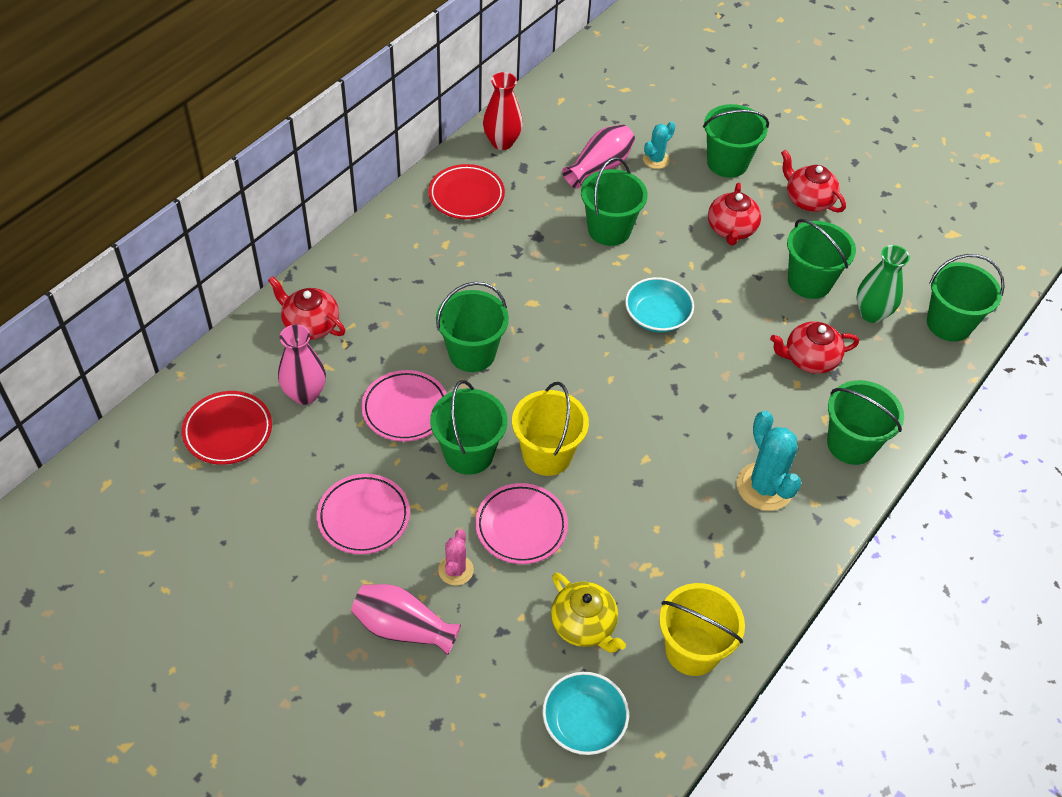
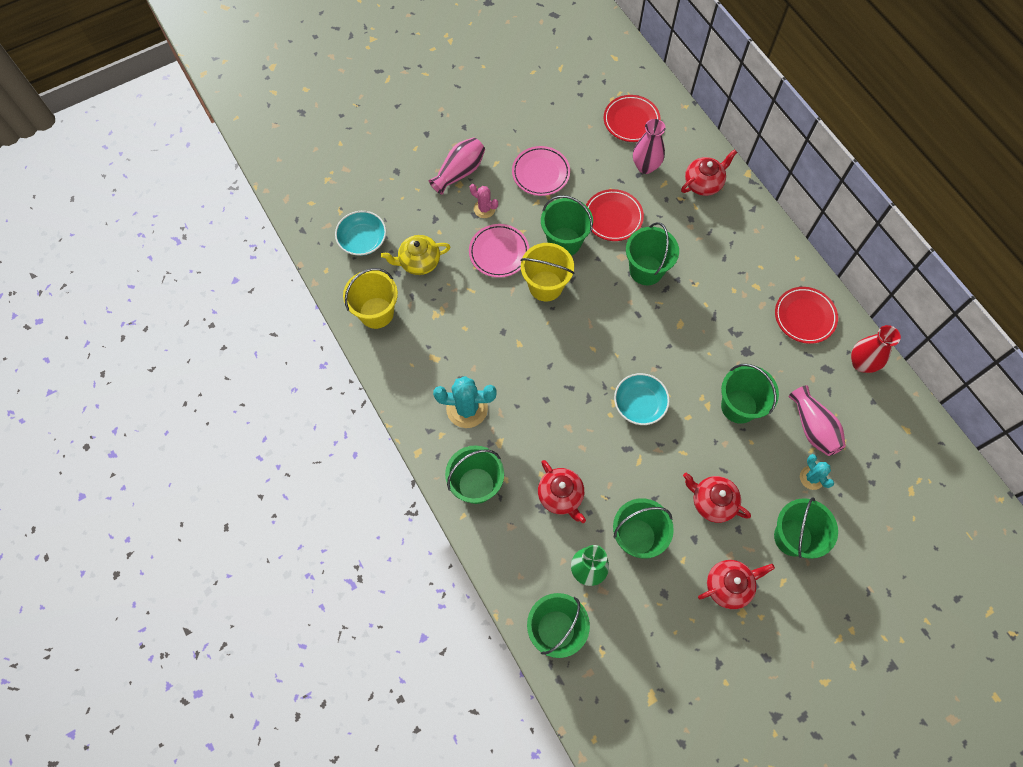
camera: 115 degrees right, 15 degrees up
pink plate [361,370,447,442] -> red plate [586,189,644,241]
red teapot [770,321,859,374] -> red teapot turned 135 degrees clockwise [538,460,586,523]

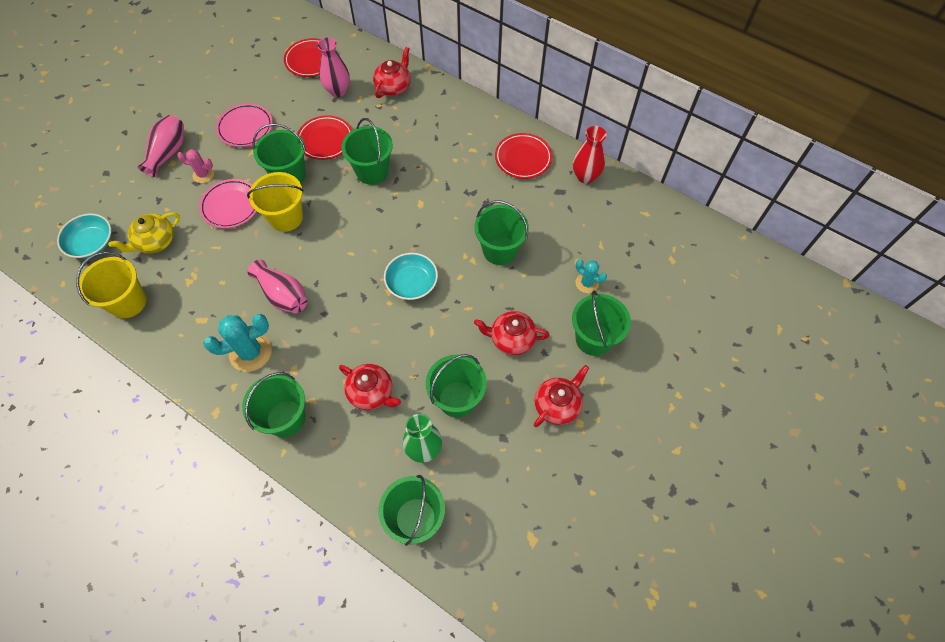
camera: 25 degrees left, 5 degrees down
pink vase [789,385,846,456] -> pink vase moved to [248,259,307,313]

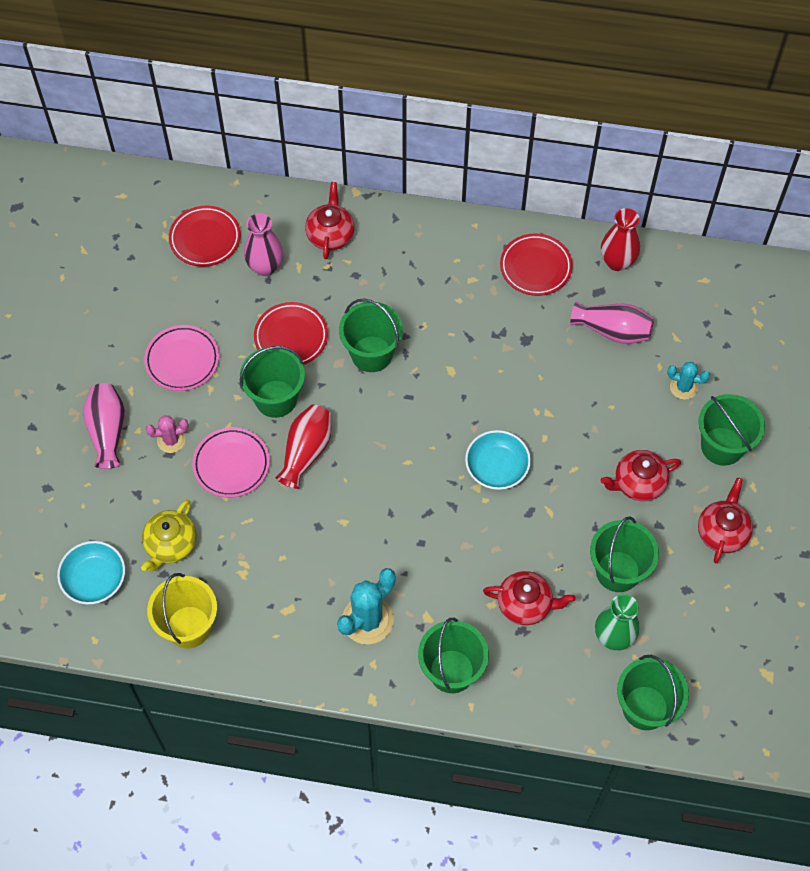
camera: 25 degrees left, 0 degrees up
yellow bucket [247,172,304,232] -> red vase [275,405,331,489]
pink vase [248,259,307,313] -> pink vase moved to [570,301,654,344]
green bucket [474,201,529,265] -> none

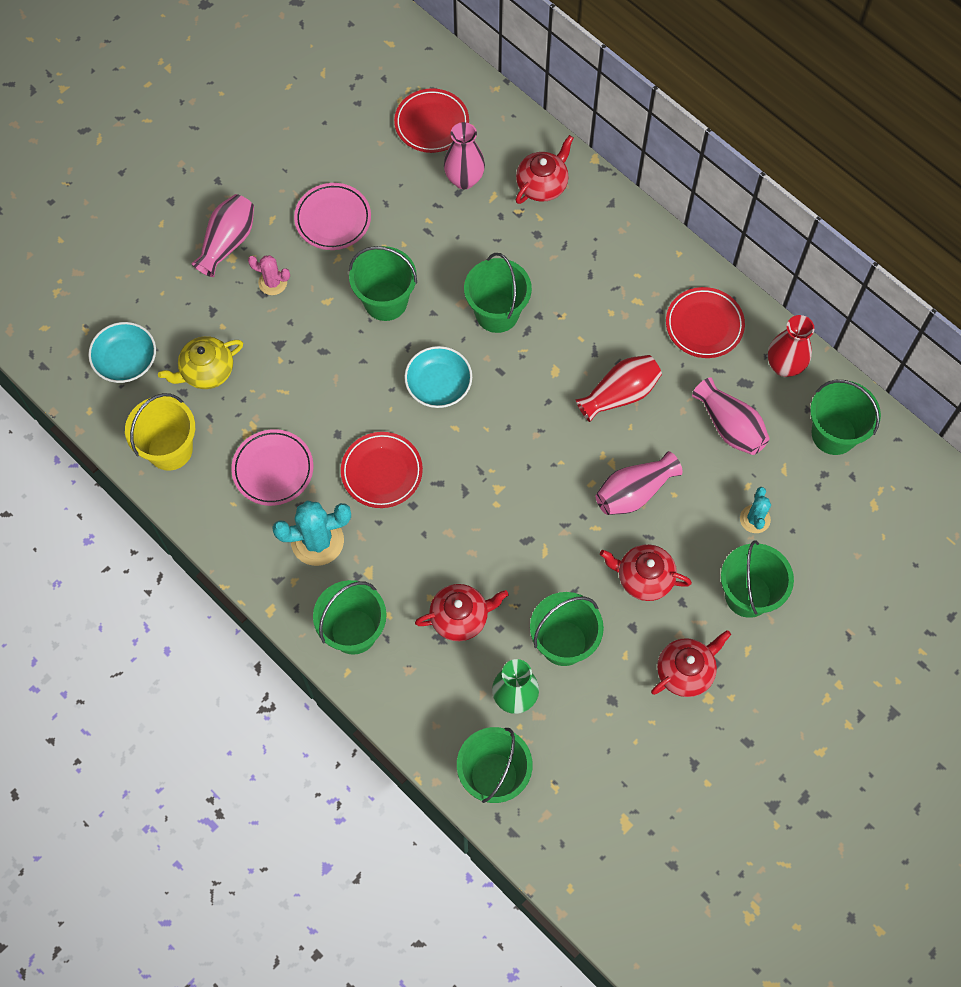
camera: 35 degrees right, 5 degrees up
pink plate [192,427,270,498] -> pink plate moved to [231,429,313,506]
red plate [254,302,328,364] -> red plate moved to [341,432,423,508]
red vase [275,405,331,489] -> red vase moved to [576,355,662,422]
turquoise bowl [465,430,531,490] -> turquoise bowl moved to [404,346,472,408]
red teapot [483,571,576,625] -> red teapot turned 60 degrees counterclockwise [415,584,509,641]
turquoise cactus [667,362,710,400] -> turquoise cactus turned 45 degrees clockwise [740,487,771,533]
none -> pink vase [596,451,683,515]
none -> green bucket [810,380,881,455]

